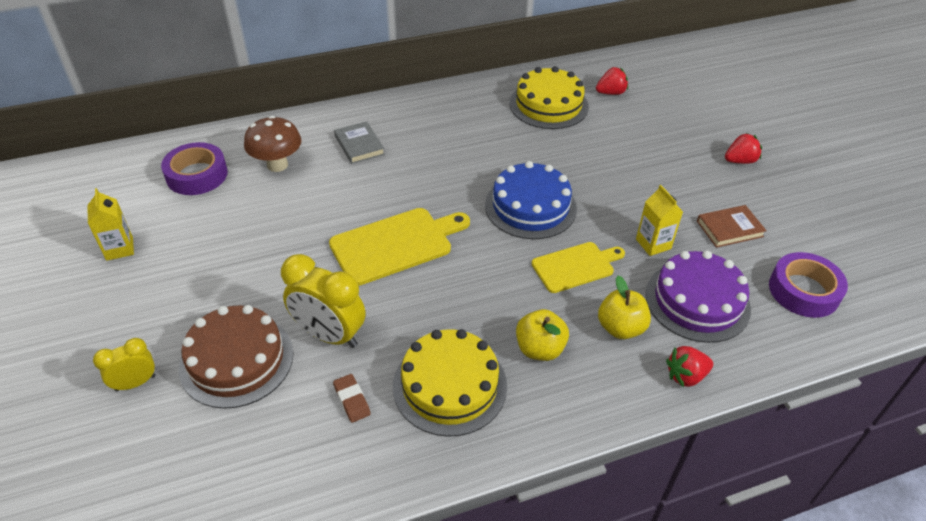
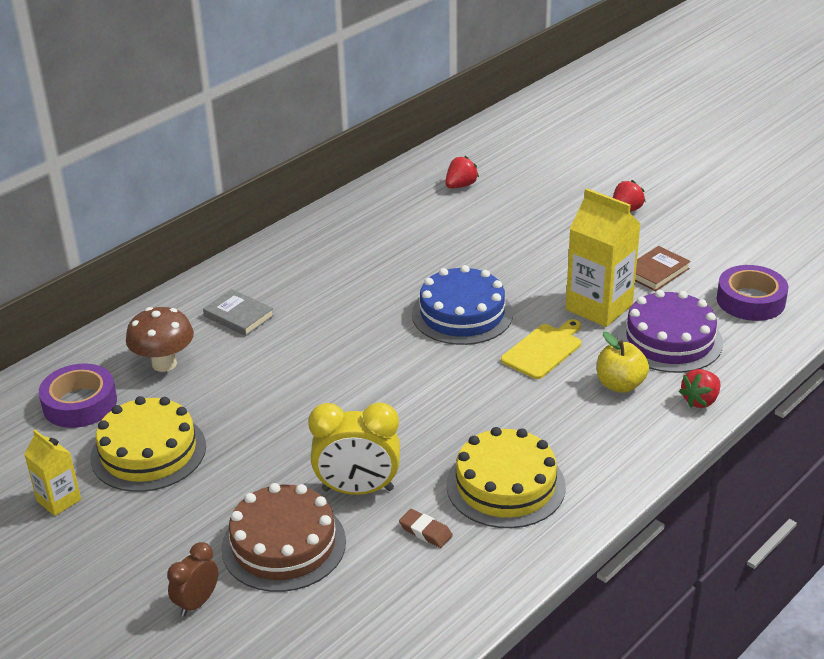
camera: 25 degrees left, 10 degrees down
yellow clock [93,338,156,391] -> brown clock [167,542,218,617]
yellow cutting board [329,208,470,286] -> none
yellow cake [509,66,589,129] -> yellow cake moved to [91,396,206,492]
yellow apple [516,309,569,361] -> none
yellow carton [636,185,683,256] -> yellow carton [566,188,641,327], size x1.80

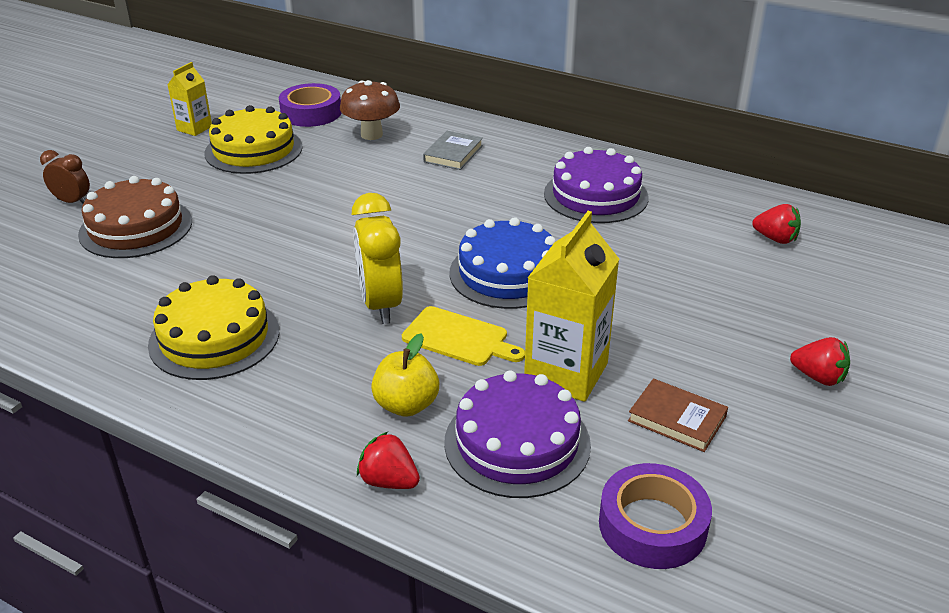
camera: 75 degrees right, 0 degrees up
yellow clock [308,402,400,495] -> yellow clock moved to [352,193,403,324]
brown eraser [399,509,453,548] -> none
none -> purple cake [544,147,649,223]

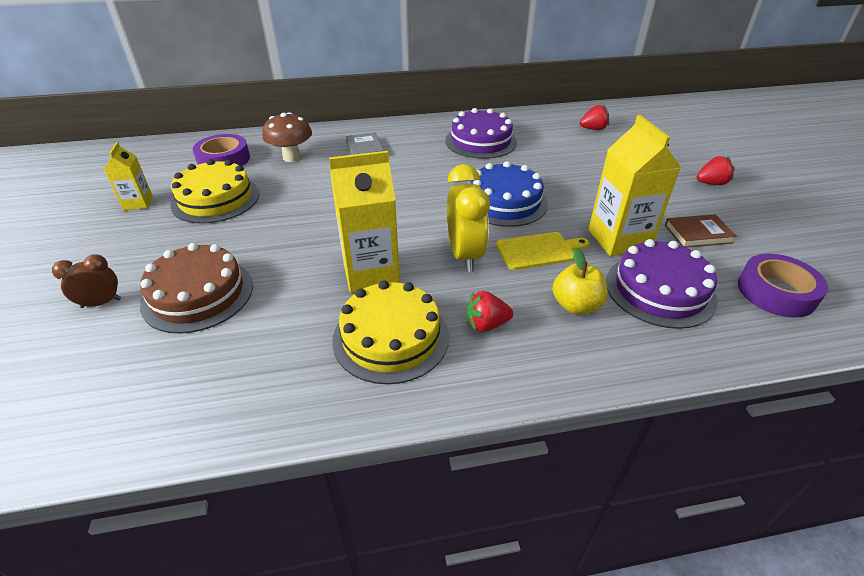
camera: 40 degrees left, 5 degrees up
yellow clock [352,193,403,324] -> yellow clock turned 135 degrees counterclockwise [447,164,490,272]
red strawberry [357,432,420,489] -> red strawberry moved to [466,291,513,332]
none -> yellow carton [329,151,400,293]

